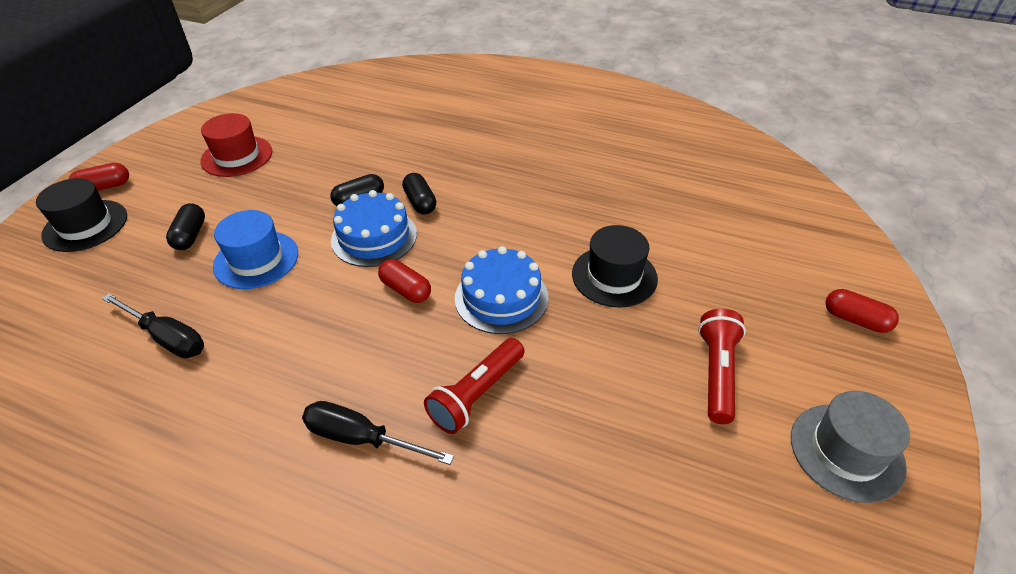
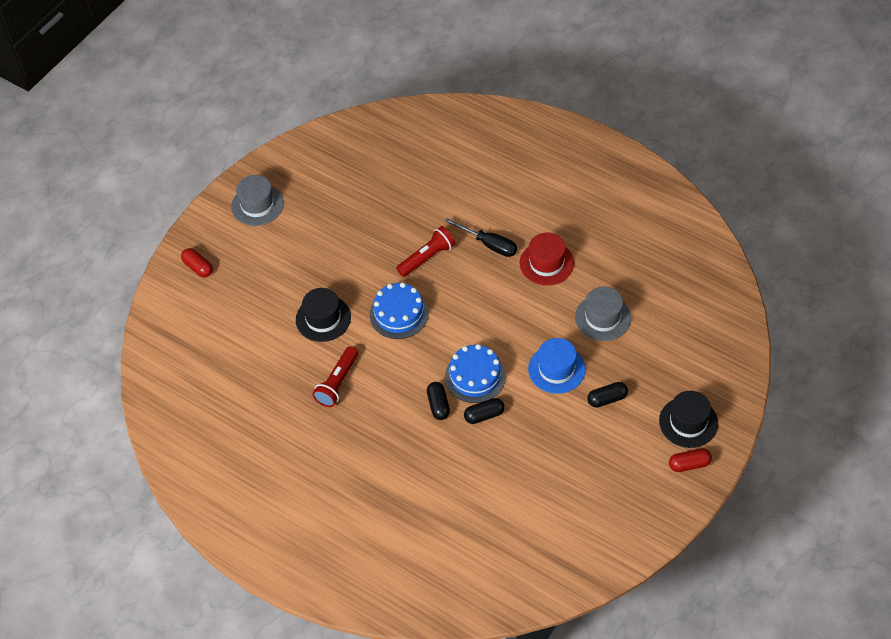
camera: 165 degrees left, 10 degrees up
black screwdriver [102,293,204,358] -> grey hat [575,287,631,341]
black capsule [166,203,205,250] -> black capsule turned 60 degrees clockwise [587,382,628,408]
red hat [200,113,272,177] -> red hat moved to [520,232,574,286]
red capsule [378,259,431,303] -> none
red flashlight [698,309,746,424] -> red flashlight moved to [312,346,358,407]

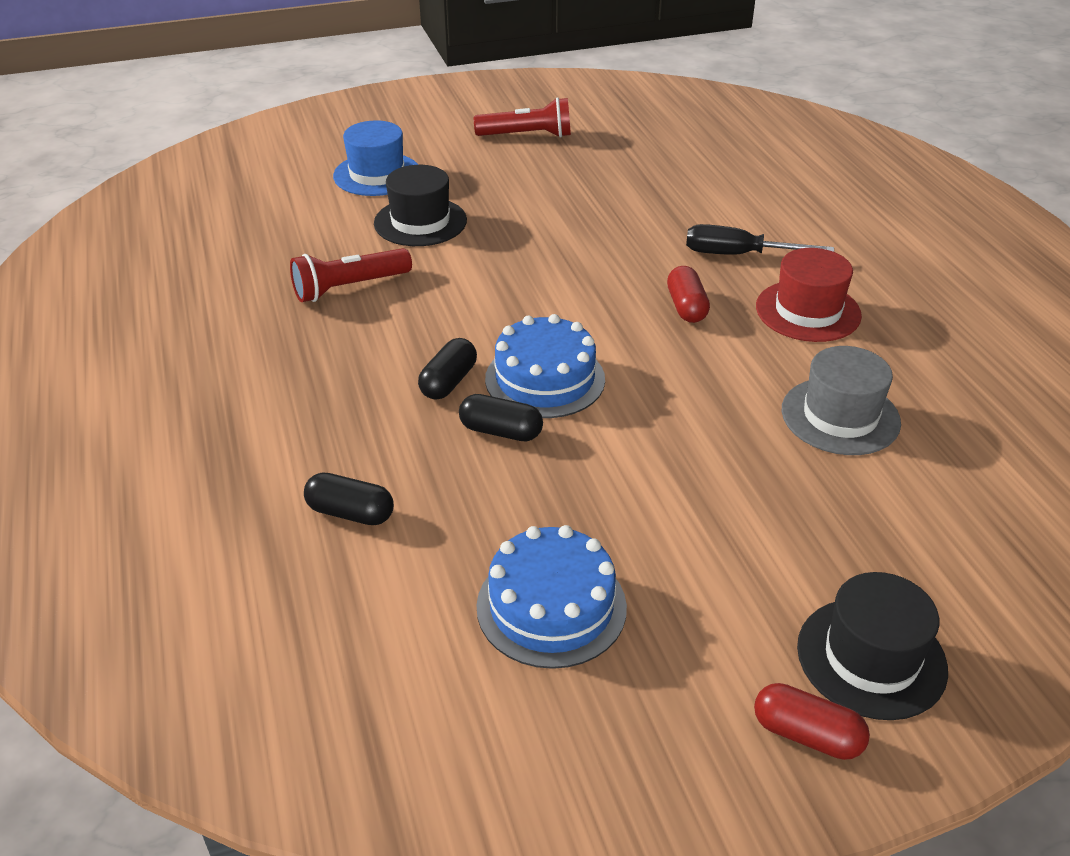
camera: 35 degrees right, 15 degrees down
red capsule [181,248,213,277] -> red capsule moved to [667,266,710,323]
grey hat [231,175,284,226] -> none
blue cake [370,282,429,339] -> blue cake moved to [477,525,627,669]
red flashlight [396,226,455,277] -> red flashlight moved to [474,97,571,138]
black screwdriver [445,218,517,257] -> black screwdriver turned 120 degrees clockwise [686,224,834,255]
blue hat [528,338,586,394] -> blue hat moved to [333,120,418,196]
black capsule [587,382,628,408] -> black capsule moved to [304,472,394,525]

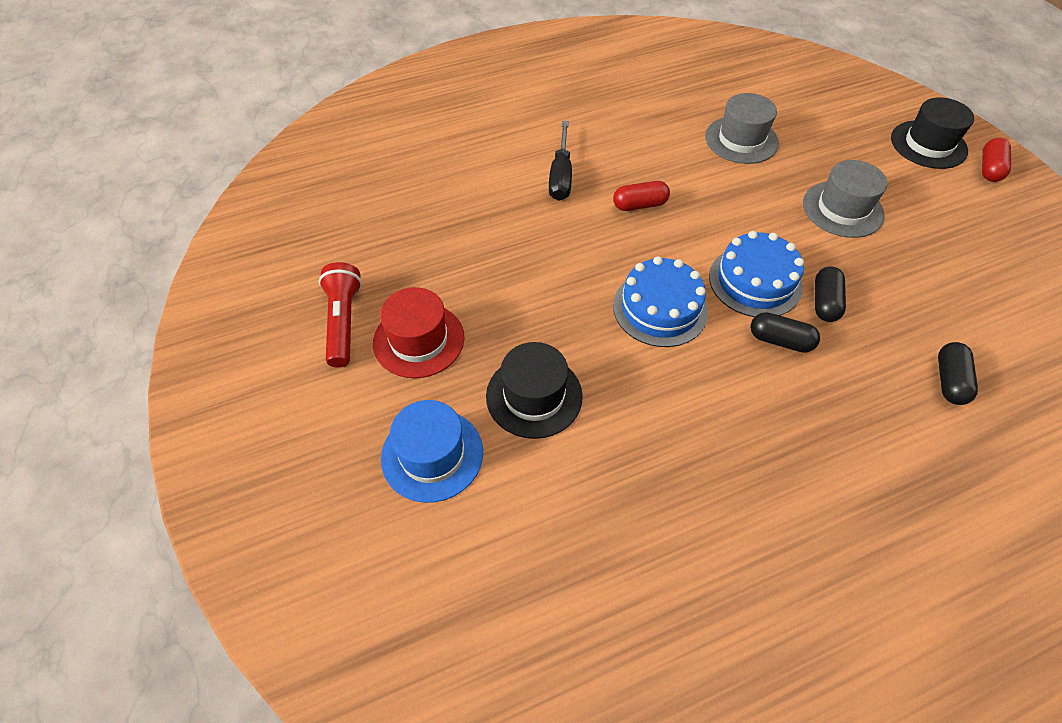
camera: 95 degrees left, 15 degrees up
red flashlight [290,248,412,302] -> none
blue cake [477,525,627,669] -> blue cake moved to [613,256,708,347]
red hat [756,248,862,342] -> red hat moved to [373,287,465,378]
none -> grey hat [803,160,888,238]

